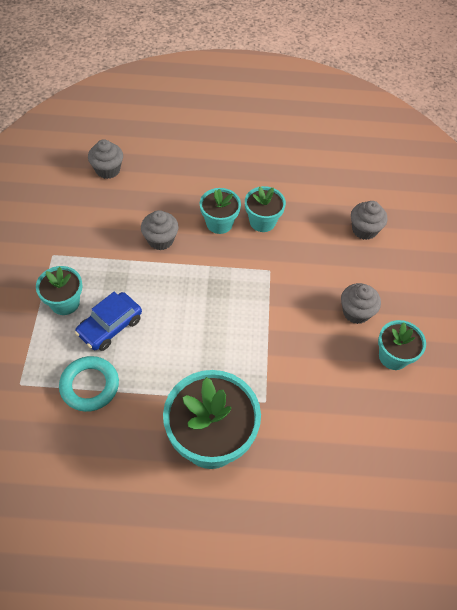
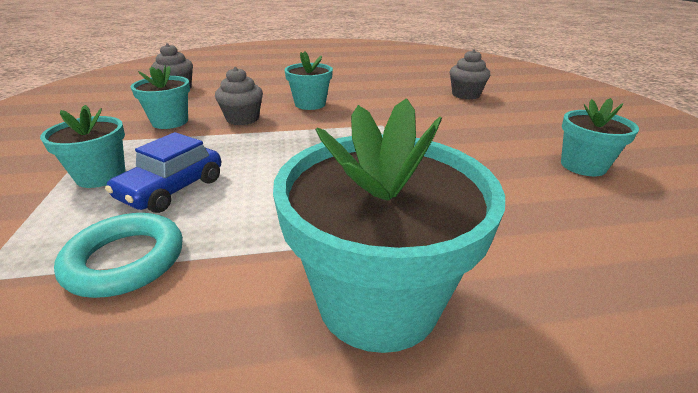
camera: 10 degrees left, 25 degrees down
turquoise flower pot [245,186,286,232] -> turquoise flower pot moved to [131,65,190,129]
grey cupcake [341,283,381,324] -> none

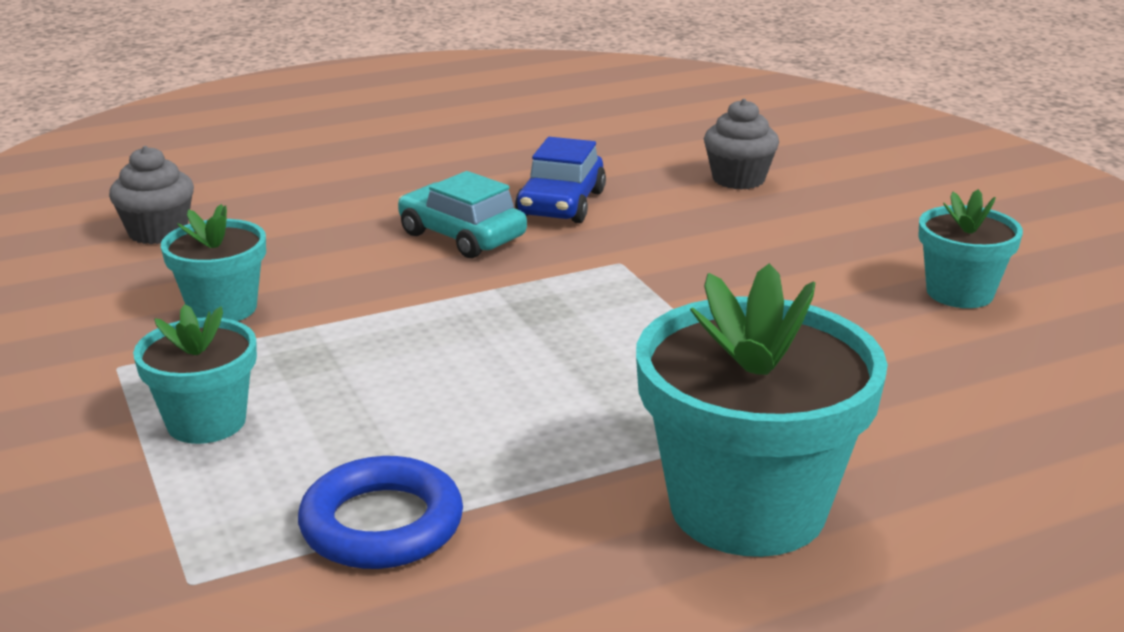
camera: 15 degrees left, 5 degrees down
turquoise ring [54,213,183,298] -> blue ring [298,456,463,569]
blue car [105,132,221,213] -> blue car moved to [515,137,606,223]
grey cupcake [215,67,263,125] -> none
turquoise flower pot [285,51,333,110] -> turquoise car [398,171,527,258]

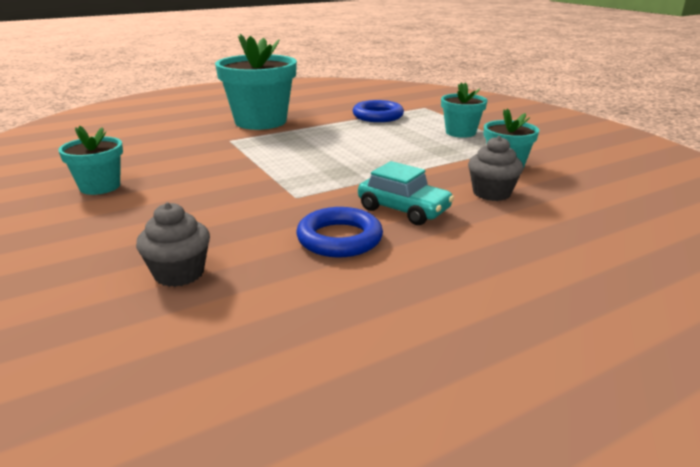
camera: 175 degrees right, 0 degrees up
grey cupcake [109,146,194,244] -> grey cupcake moved to [468,136,523,201]
blue car [515,137,606,223] -> blue ring [296,207,383,257]

